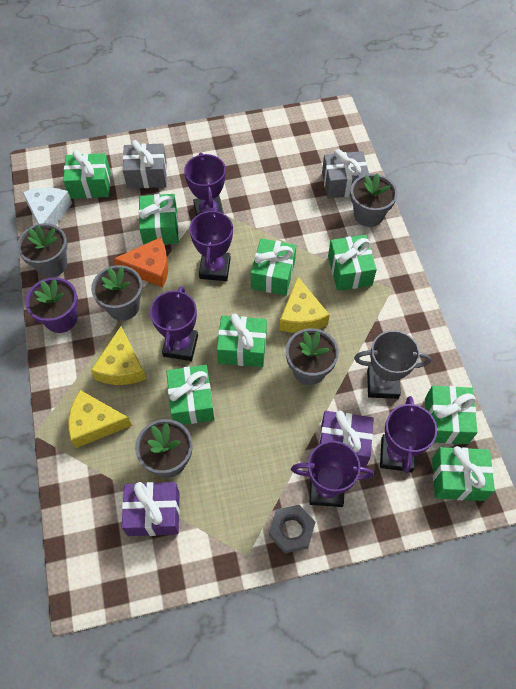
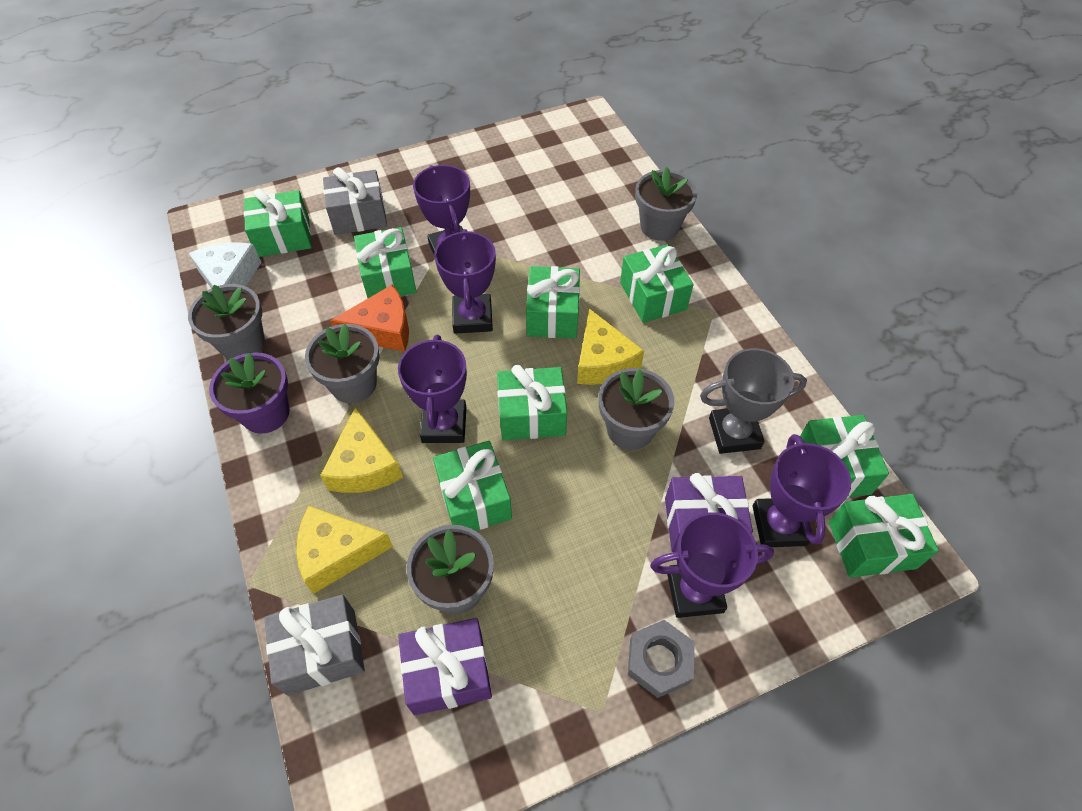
camera: 10 degrees left, 5 degrees down
grey gift [322,149,369,198] -> grey gift moved to [264,595,365,696]

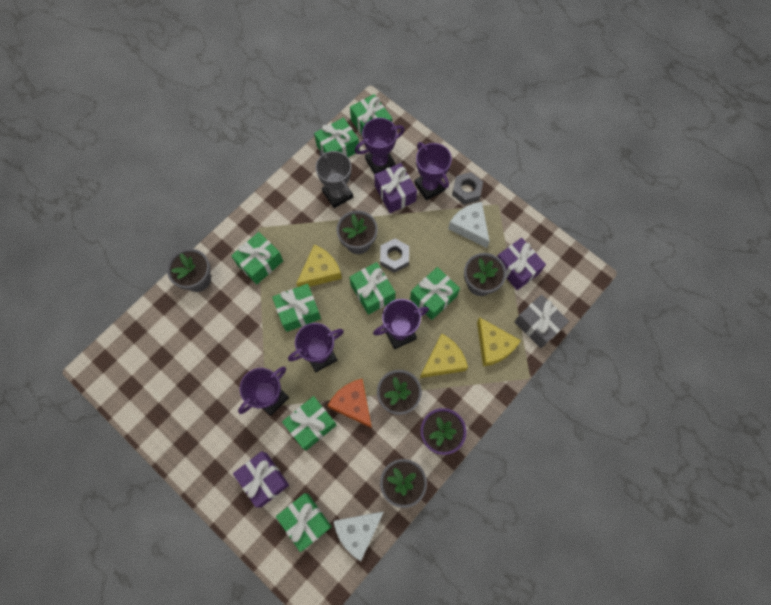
camera: 115 degrees left, 15 degrees up
grey gift [323,167,387,235] -> purple gift [233,451,289,508]
none -> grey nut [380,238,409,273]
none -> white cheese [448,202,490,248]

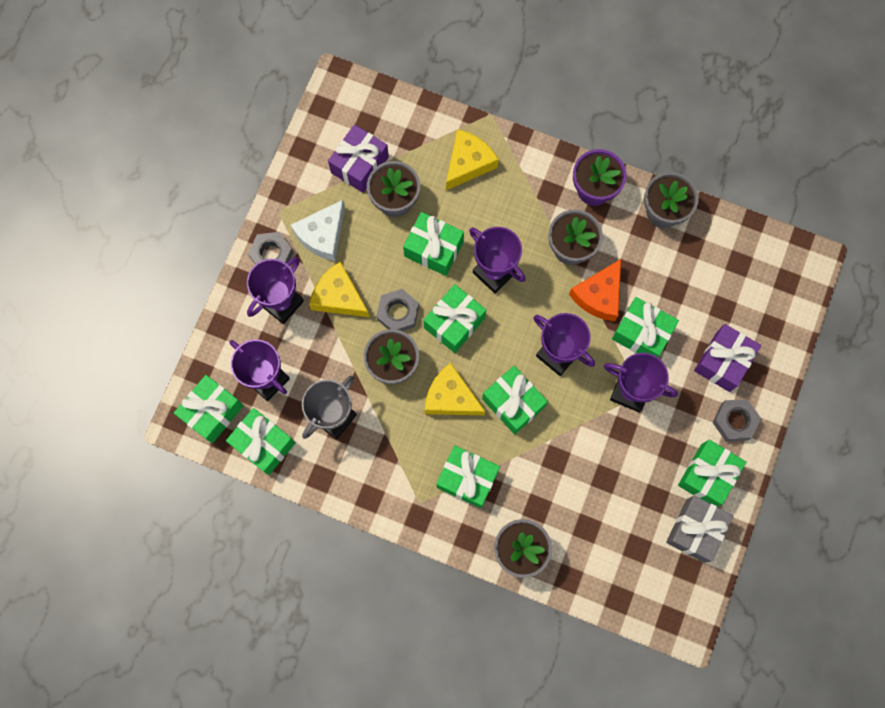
camera: 110 degrees left, 5 degrees up
green gift [276,493,332,552] -> green gift moved to [678,440,746,506]
white cheese [333,511,384,561] -> none
purple gift [374,163,417,213] -> none
yellow cheese [420,334,468,378] -> yellow cheese moved to [309,262,369,317]
grey gift [515,295,569,348] -> grey gift moved to [666,496,733,563]
none -> grey nut [712,399,761,441]

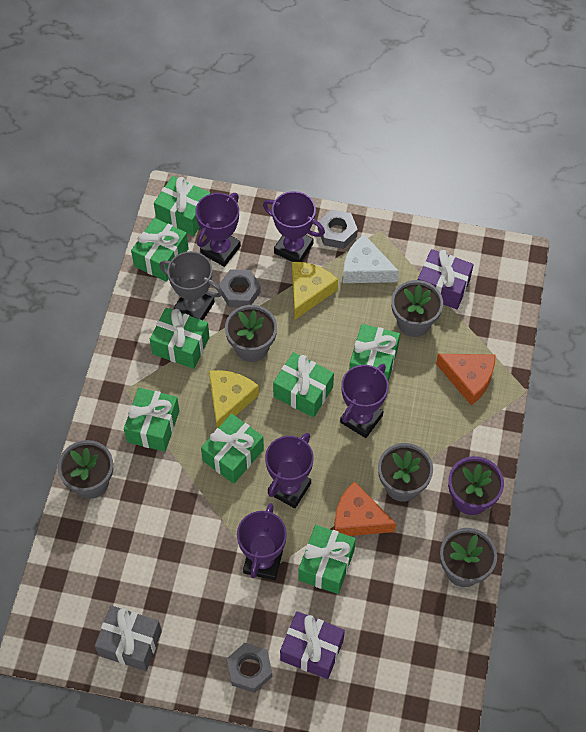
camera: 80 degrees right, 15 degrees down
grey nut [376,289,419,331] -> grey nut moved to [219,270,261,307]
yellow cheese [446,129,499,190] -> orange cheese [436,354,495,405]
green gift [678,440,746,506] -> green gift moved to [150,308,210,369]

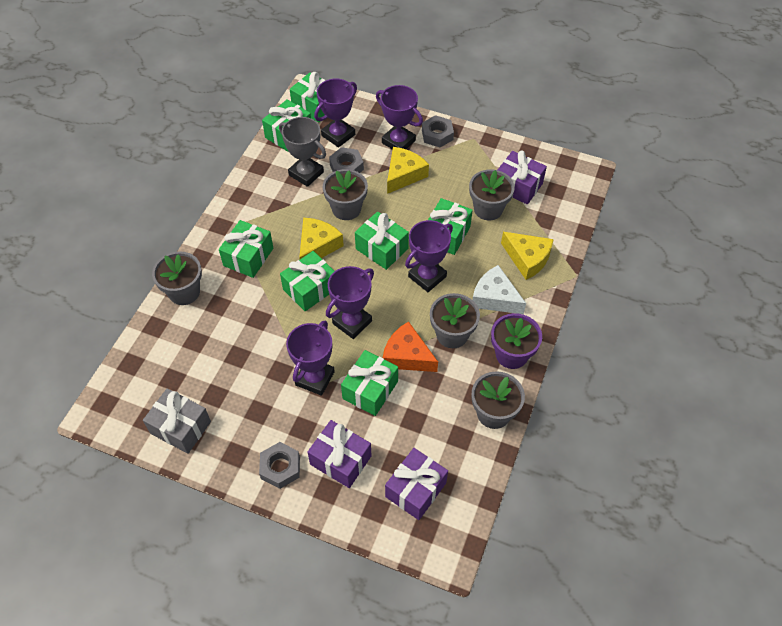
camera: 10 degrees right, 5 degrees down
green gift [150,308,210,369] -> none
white cheese [343,234,399,283] -> white cheese moved to [472,265,526,314]
orange cheese [436,354,495,405] -> yellow cheese [501,232,554,280]
none -> purple gift [385,448,448,520]

